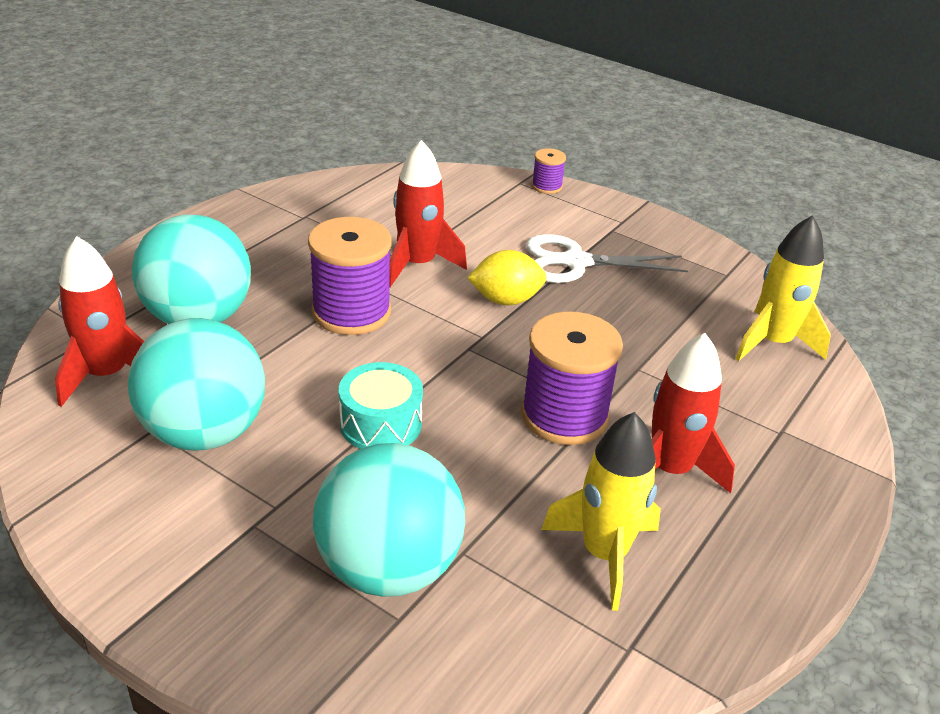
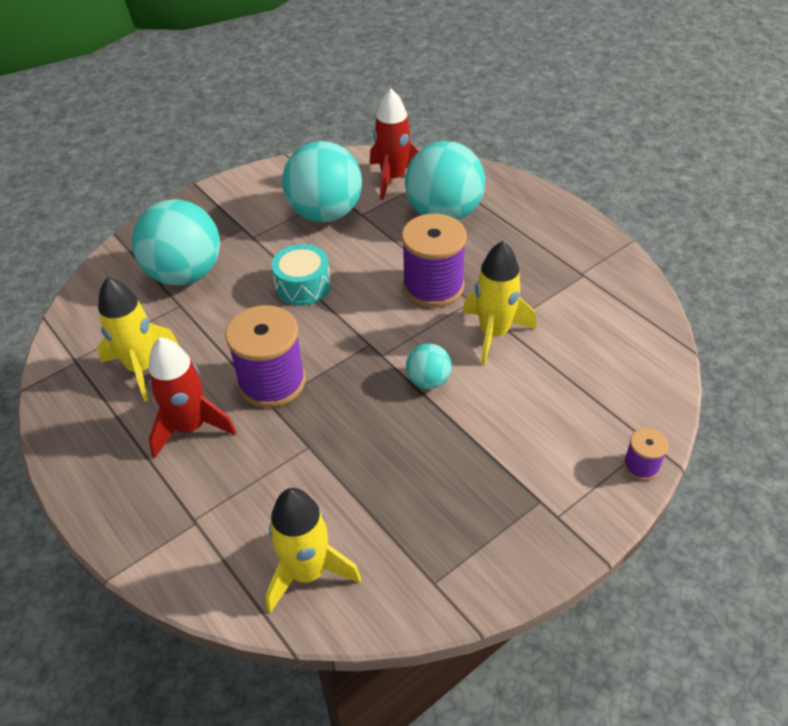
camera: 110 degrees right, 10 degrees up
red rocket [389,140,467,287] -> yellow rocket [463,241,536,365]
yellow lemon [467,250,547,305] -> turquoise ball [406,344,452,389]
white scissors [526,234,688,283] -> none

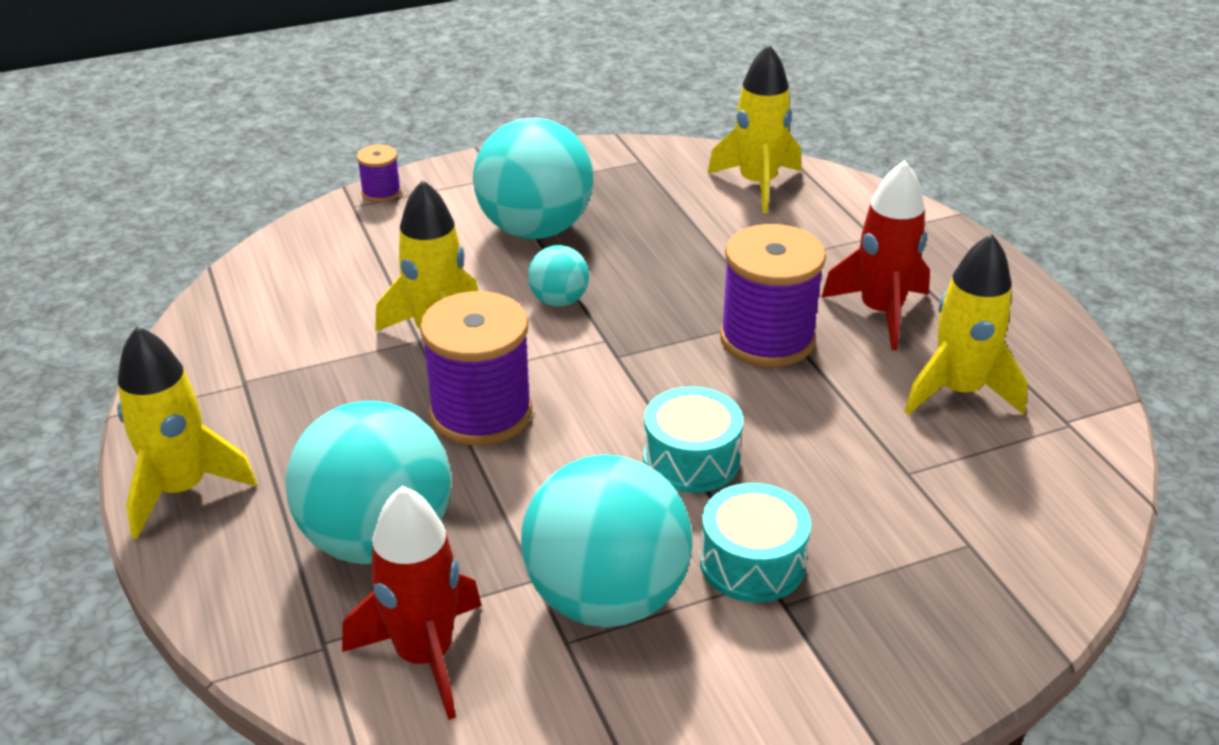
camera: 165 degrees left, 10 degrees down
turquoise ball [132,199,220,286] -> turquoise ball moved to [473,118,593,239]
none -> yellow rocket [117,326,257,539]
none -> turquoise drum [700,483,811,603]

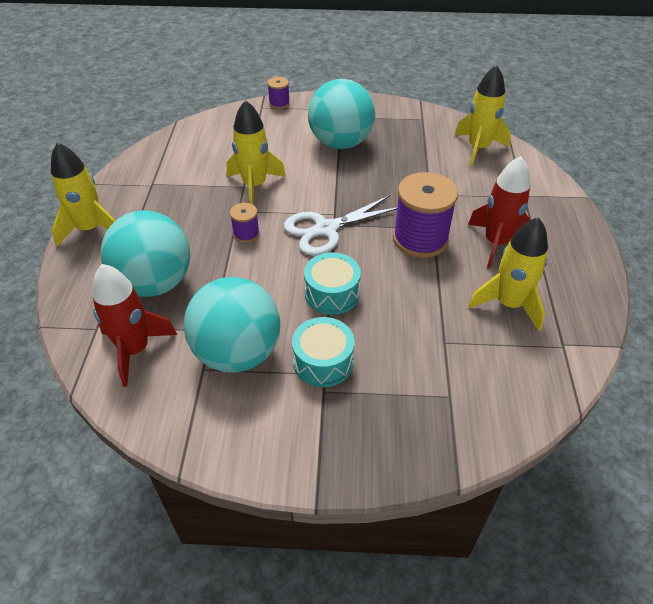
camera: 25 degrees right, 10 degrees up
purple spool [420,291,532,445] -> purple spool [230,203,260,243], size x0.48
turquoise ball [528,245,589,306] -> none
none -> white scissors [284,195,397,256]

